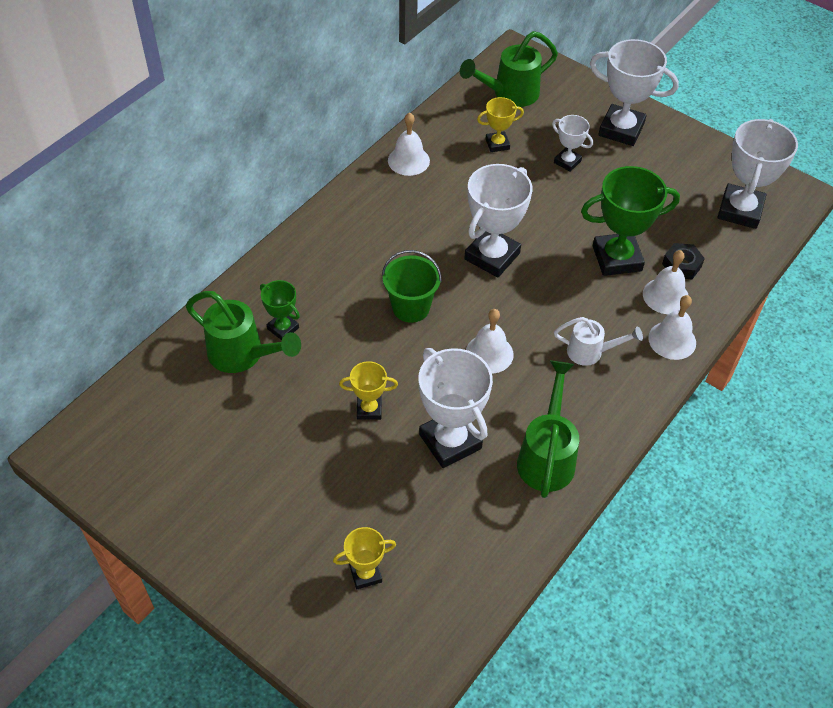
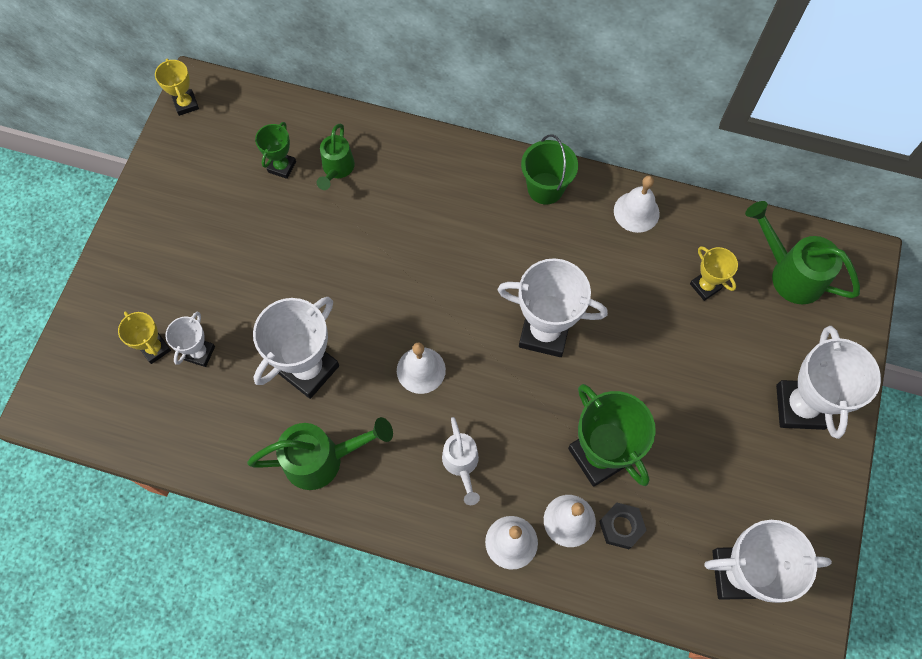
camera: 70 degrees right, 15 degrees up
green watering can [186,291,301,373] -> green watering can [316,124,355,190], size x0.64
green trophy [260,280,300,340] -> green trophy moved to [255,122,296,179]
yellow trophy [339,361,398,420] -> yellow trophy moved to [155,59,199,116]
green bucket [382,250,442,323] -> green bucket moved to [521,135,578,205]
white trophy [552,115,593,172] -> white trophy moved to [165,312,215,367]

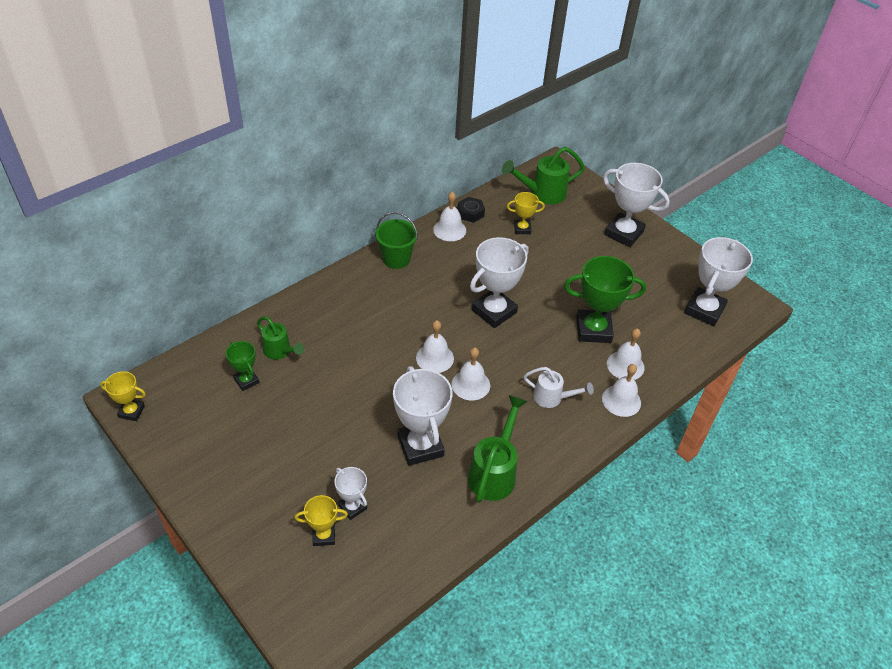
camera: 60 degrees left, 20 degrees down
black nut [599,502,647,549] -> black nut moved to [457,197,485,223]
none -> white bell [416,320,454,373]

